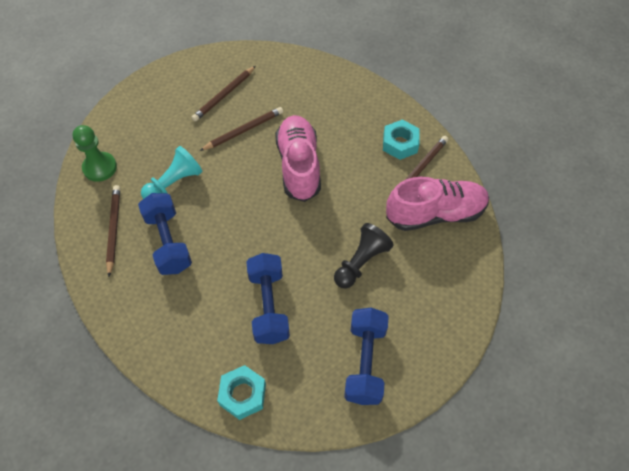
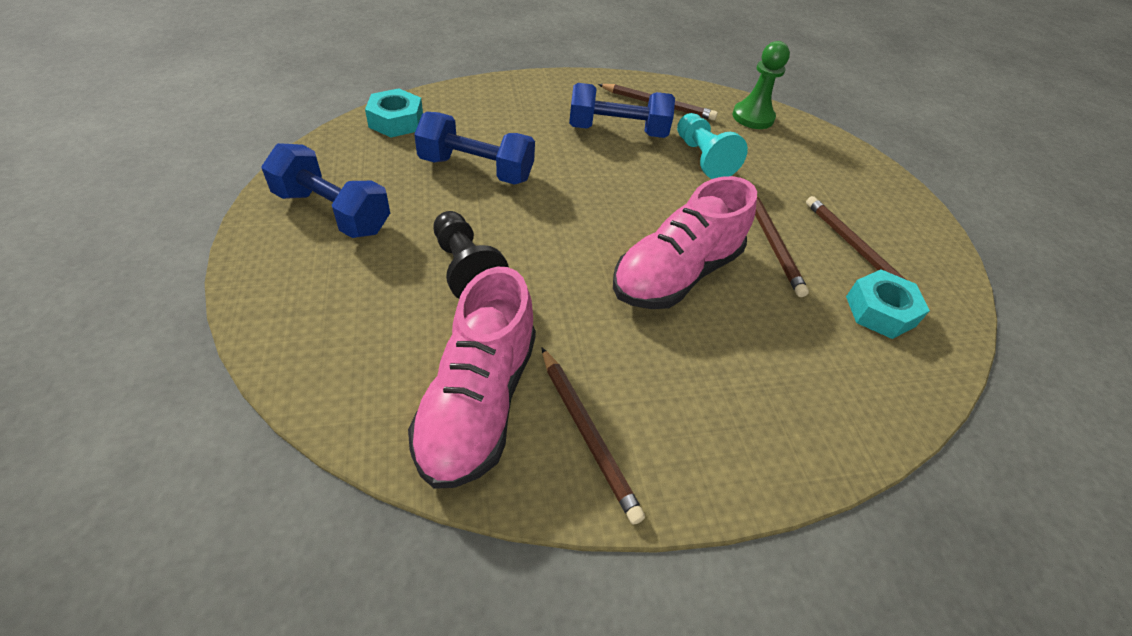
camera: 110 degrees right, 10 degrees down
pink shoe [275,115,321,202] -> pink shoe turned 120 degrees clockwise [613,176,757,309]
turquoise nut [383,120,420,160] -> turquoise nut moved to [846,269,930,339]

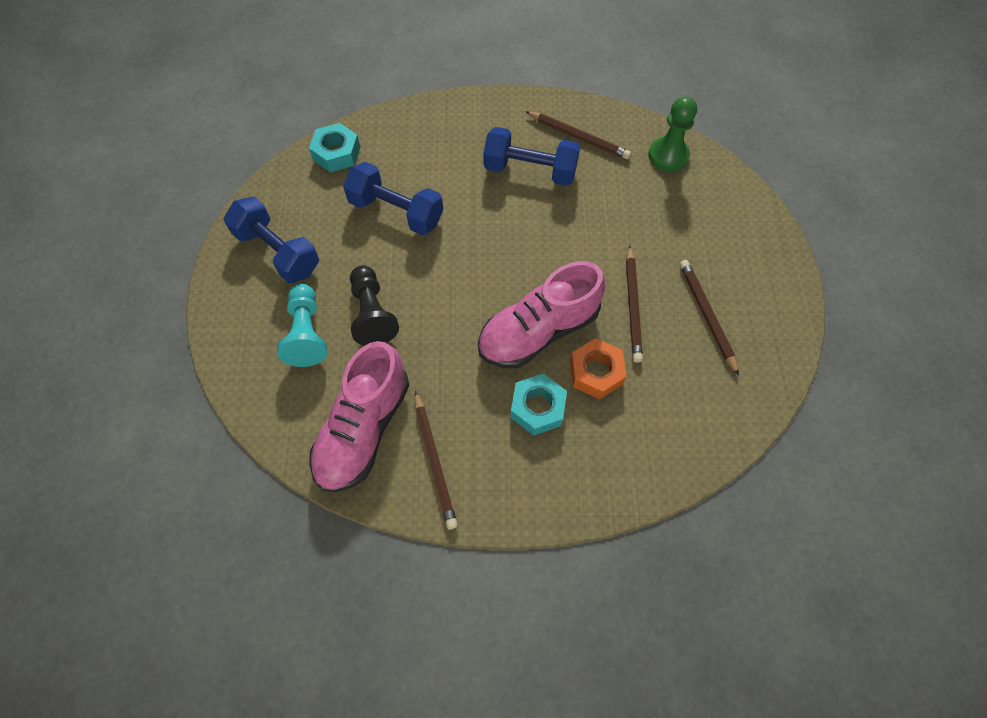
camera: 15 degrees right, 15 degrees up
turquoise pawn [677,113,748,179] -> turquoise pawn moved to [277,284,327,367]
turquoise nut [846,269,930,339] -> turquoise nut moved to [510,373,567,436]
none -> orange nut [570,338,627,399]

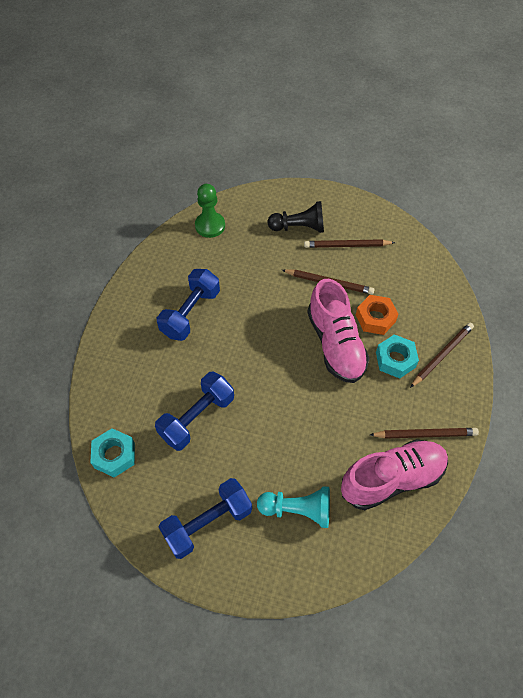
camera: 75 degrees left, 5 degrees down
pink shoe [309,341,409,492] -> pink shoe turned 60 degrees counterclockwise [341,439,448,510]
black pawn [350,265,399,346] -> black pawn moved to [268,201,324,233]
brown pencil [525,111,631,159] -> brown pencil moved to [410,323,474,388]

